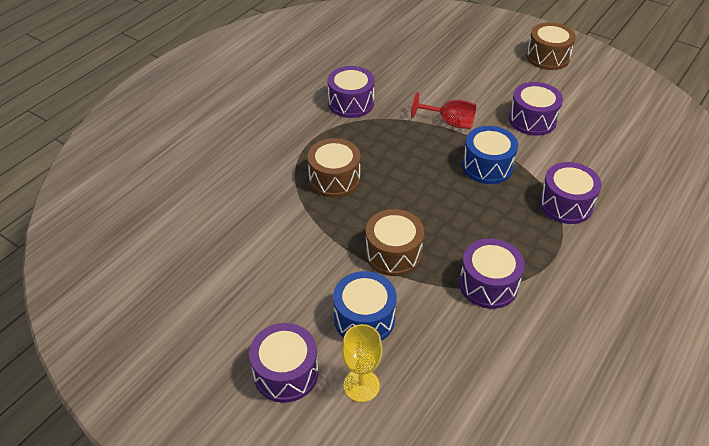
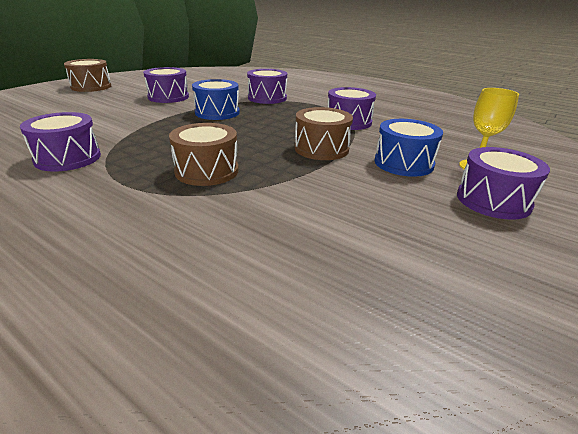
camera: 90 degrees left, 15 degrees down
red goblet [411,92,476,129] -> none

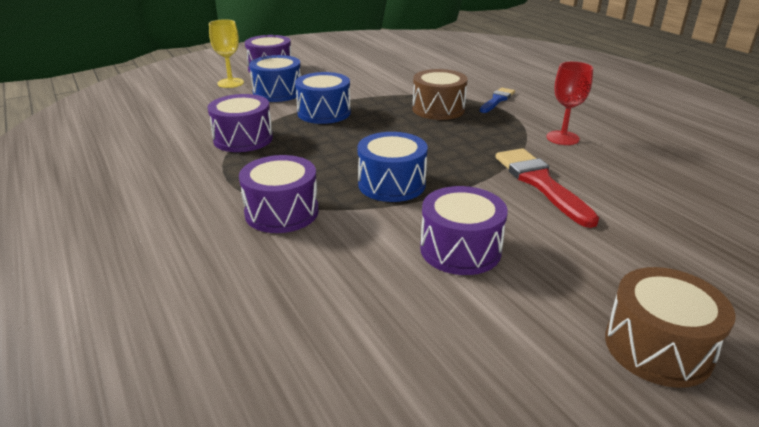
camera: 155 degrees left, 0 degrees up
purple drum [20,112,101,171] -> red goblet [546,61,593,145]
brown drum [295,107,353,160] -> blue drum [295,72,351,124]
none -> blue brush [480,88,515,113]
none -> red brush [496,148,599,228]

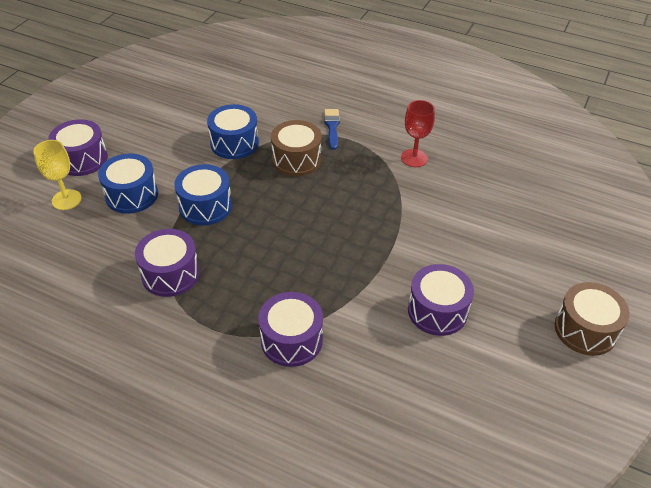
camera: 35 degrees left, 15 degrees up
blue drum [357,132,428,202] -> blue drum moved to [207,104,259,159]
red brush [496,148,599,228] -> none

